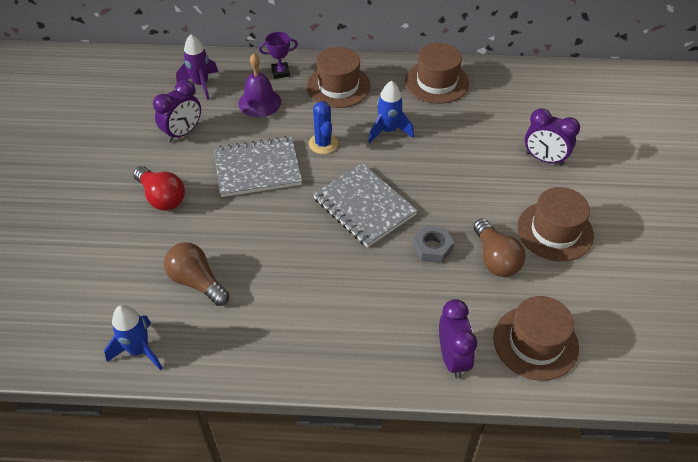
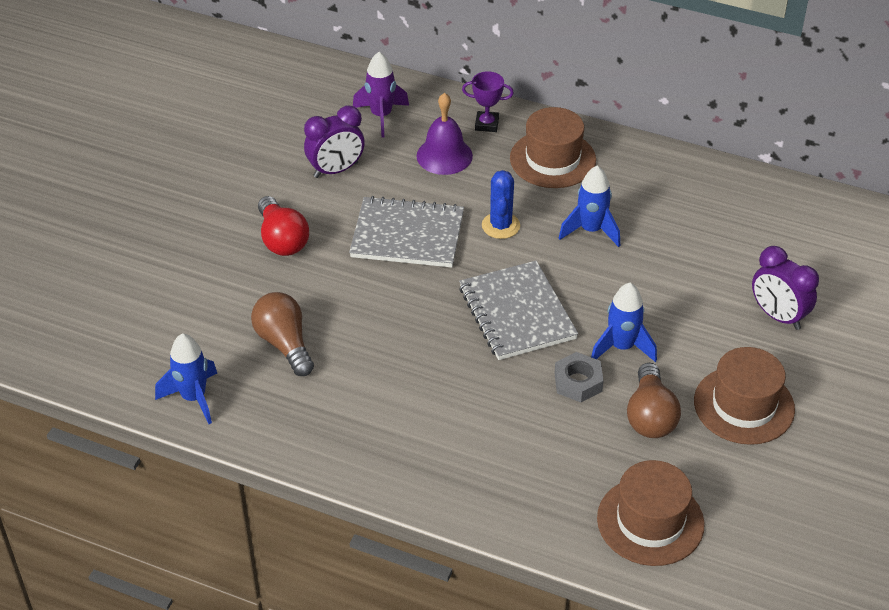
camera: 20 degrees right, 5 degrees down
brown hat [405,43,469,104] -> none
purple clock [439,299,477,379] -> none
none -> blue rocket [591,283,657,362]

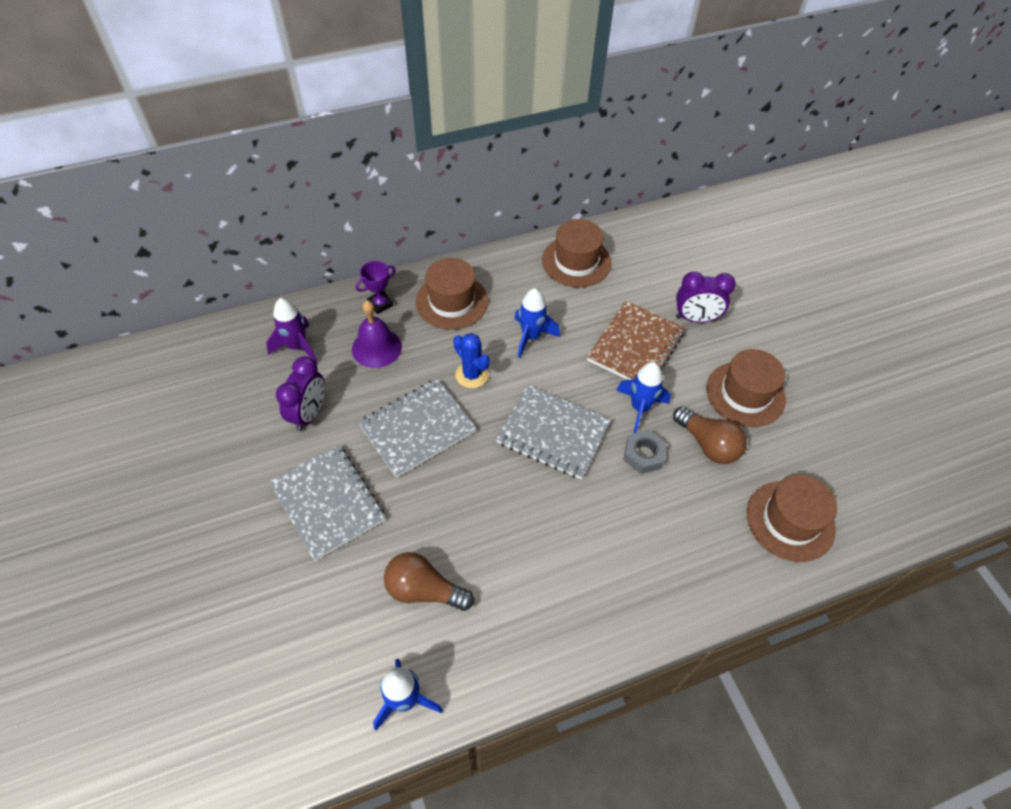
camera: 45 degrees left, 10 degrees up
red light bulb [258,196,309,256] -> grey notebook [269,444,385,561]
none -> brown hat [542,219,611,288]
none -> brown notebook [587,301,685,380]

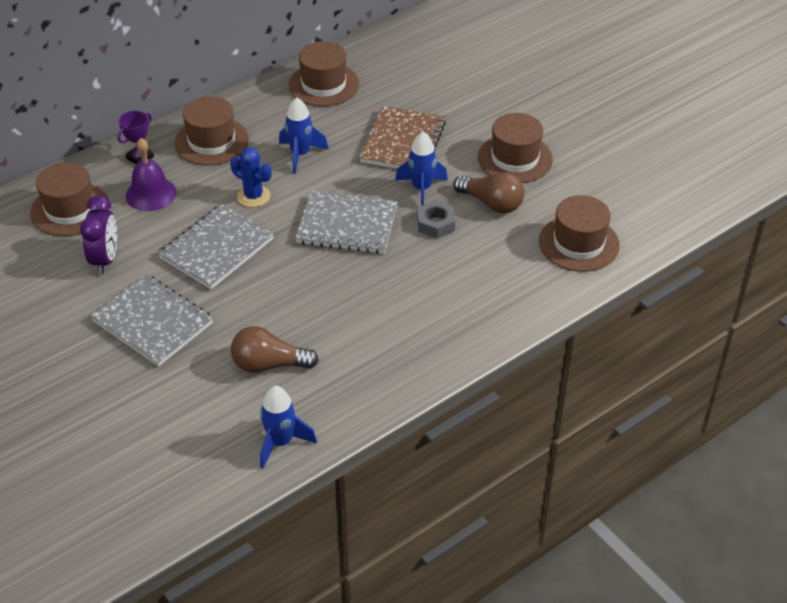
camera: 15 degrees left, 10 degrees down
purple rocket [266,298,318,363] -> brown hat [30,162,109,236]
purple clock [676,272,736,323] -> none

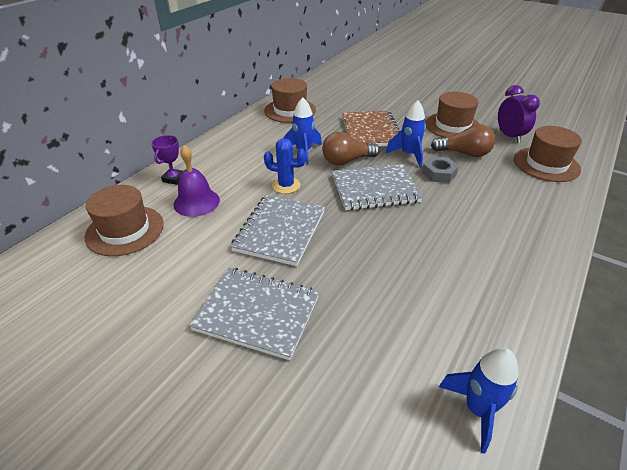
camera: 20 degrees left, 5 degrees down
purple clock [80,195,117,274] -> purple clock moved to [498,85,540,143]
brown hat [174,96,249,166] -> none
brown light bulb [231,326,319,373] -> brown light bulb moved to [322,132,380,165]

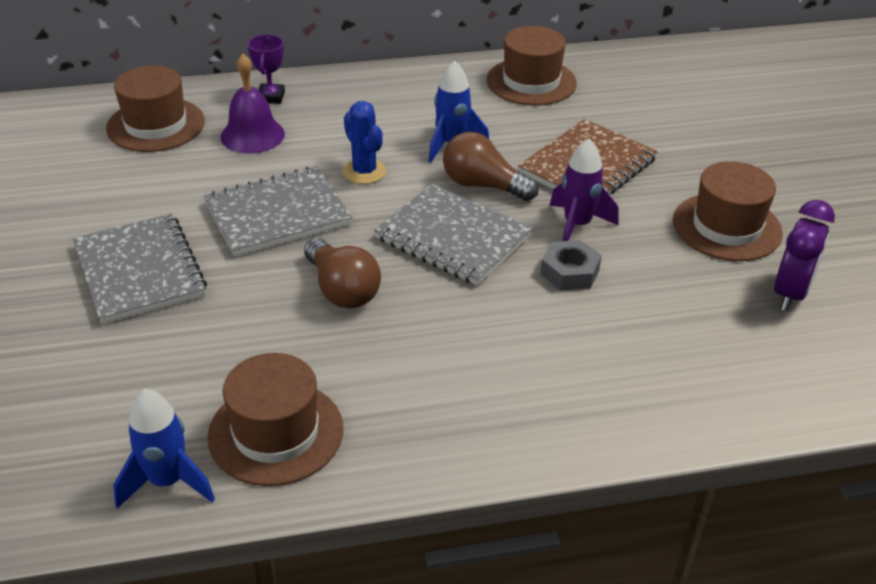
camera: 45 degrees right, 0 degrees up
purple trophy [151,135,183,185] -> purple trophy turned 60 degrees counterclockwise [247,34,285,104]
blue rocket [385,100,426,167] -> purple rocket [550,138,619,241]
brown light bulb [431,124,495,157] -> brown light bulb moved to [304,238,381,309]
brown hat [514,126,582,182] -> brown hat moved to [207,353,343,486]

